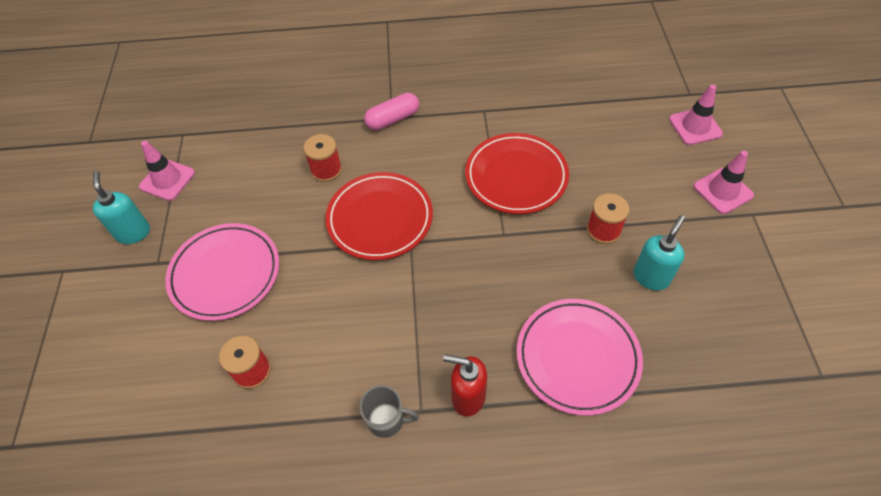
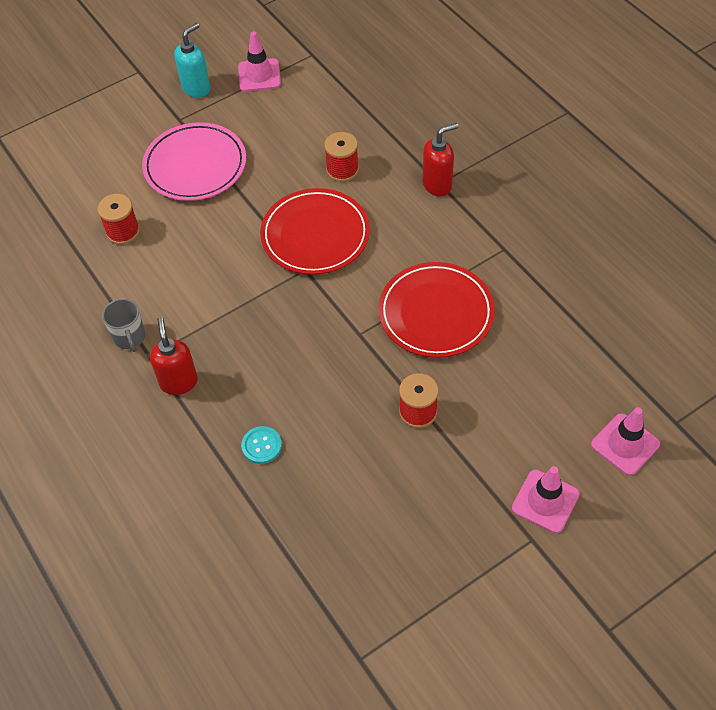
camera: 60 degrees right, 0 degrees up
pink capsule [364,93,419,131] -> red soap dispenser [422,123,459,196]
pink plate [517,299,643,416] -> turquoise button [241,426,282,464]
turquoise soap dispenser [633,215,685,291] -> none

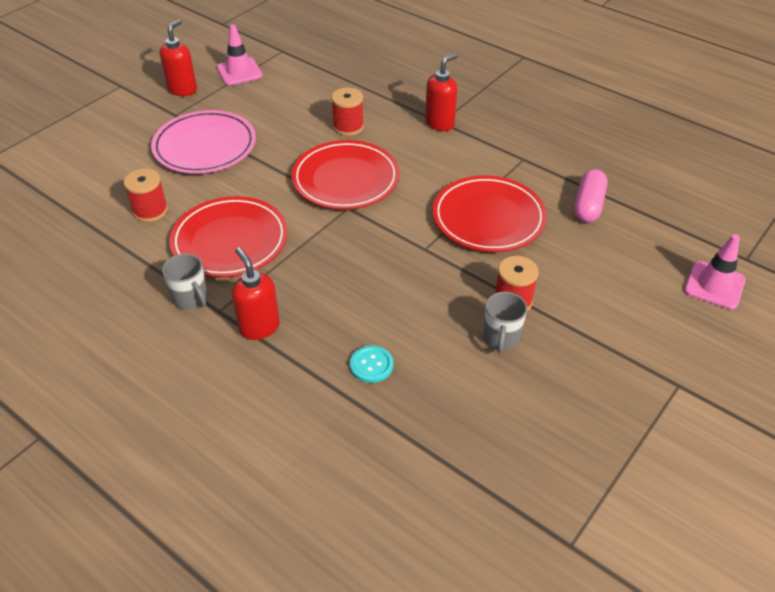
camera: 20 degrees left, 10 degrees down
turquoise soap dispenser [174,23,210,98] -> red soap dispenser [160,19,197,96]
pink traffic cone [512,466,580,533] -> none
none -> red plate [170,196,288,277]
none -> grey mug [484,292,527,353]
none -> pink capsule [574,169,608,222]

